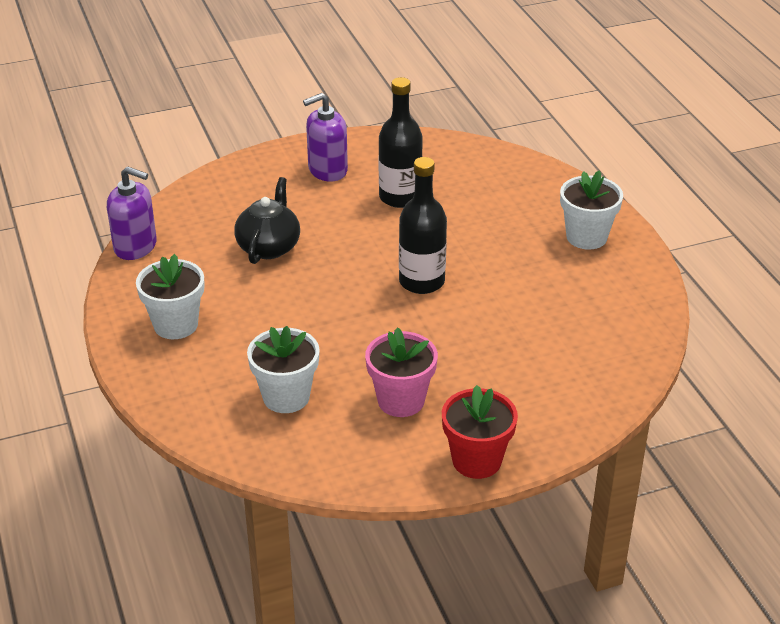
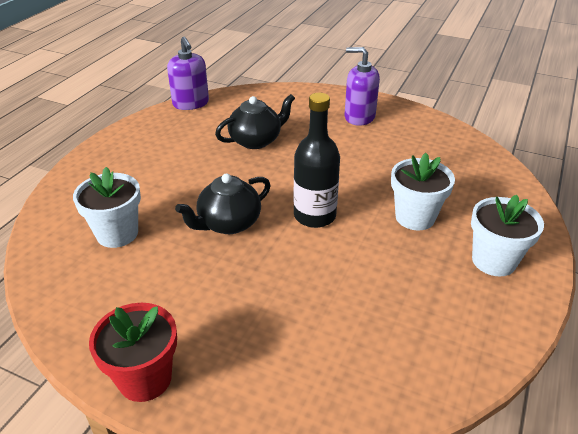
camera: 45 degrees right, 0 degrees up
white flower pot [136,254,204,339] -> white flower pot moved to [391,153,455,231]
pink flower pot [365,327,438,417] -> none
black bottle [379,77,423,208] -> none
none -> black teapot [175,173,271,234]

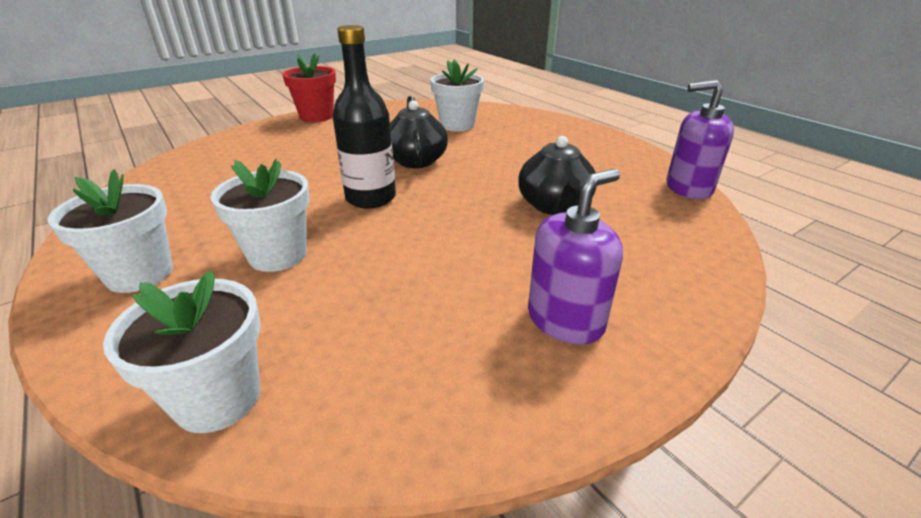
camera: 120 degrees right, 5 degrees down
none -> white flower pot [103,270,261,433]

